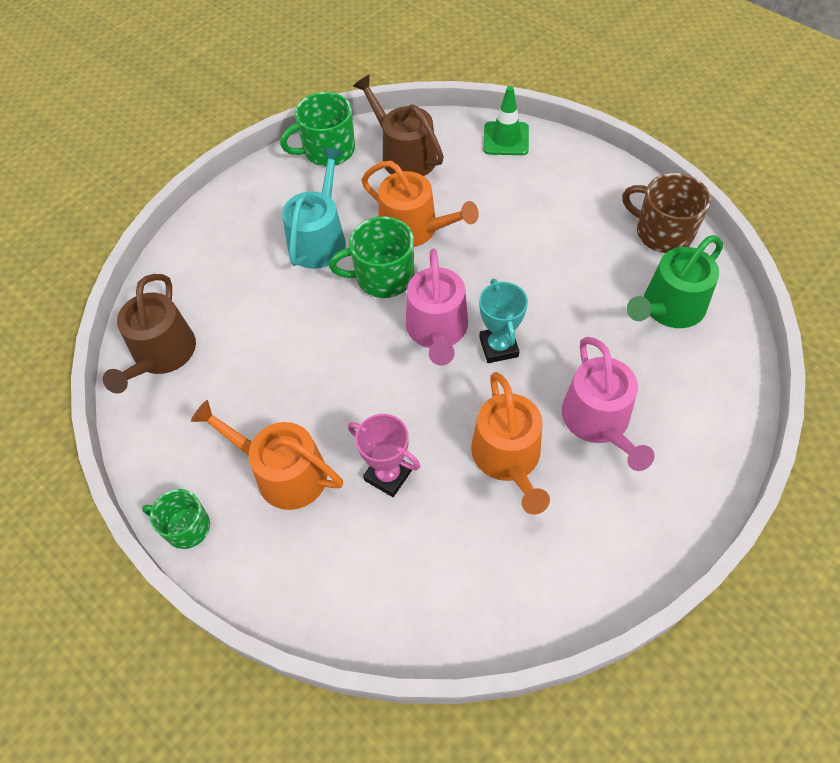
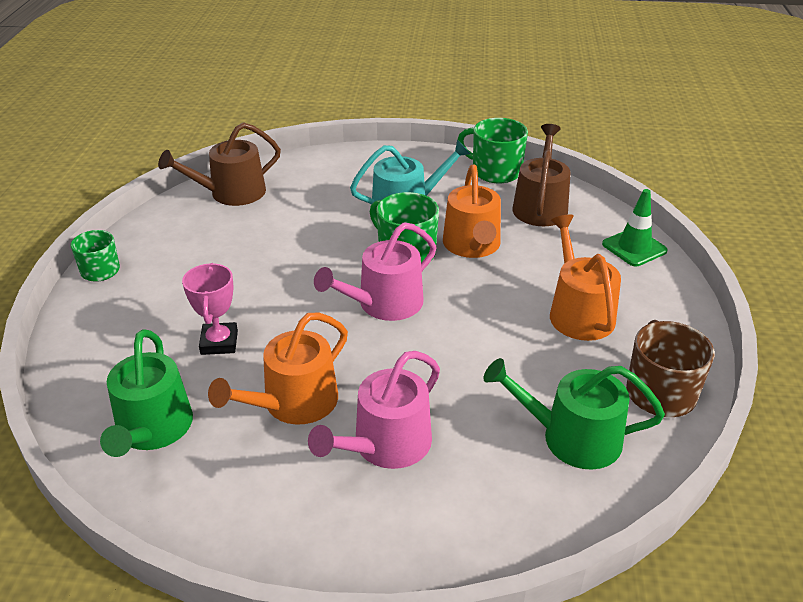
camera: 50 degrees right, 20 degrees down
orange watering can [191,400,343,510] -> orange watering can moved to [550,215,621,341]
turquoise trophy [479,279,528,363] -> none
none -> green watering can [100,329,193,457]

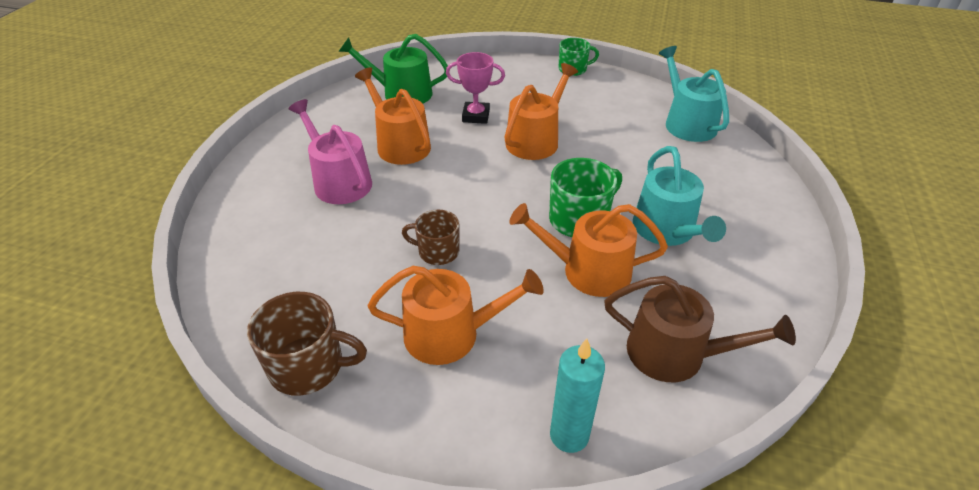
camera: 100 degrees right, 5 degrees up
brown watering can [158,122,281,206] -> turquoise watering can [659,46,729,142]
pink watering can [314,222,437,321] -> none
green mug [457,118,528,183] -> none
green watering can [484,358,665,470] -> none
green traffic cone [602,189,668,266] -> turquoise candle [550,339,605,453]
none -> brown mug [402,210,460,265]
none -> orange watering can [504,63,578,160]

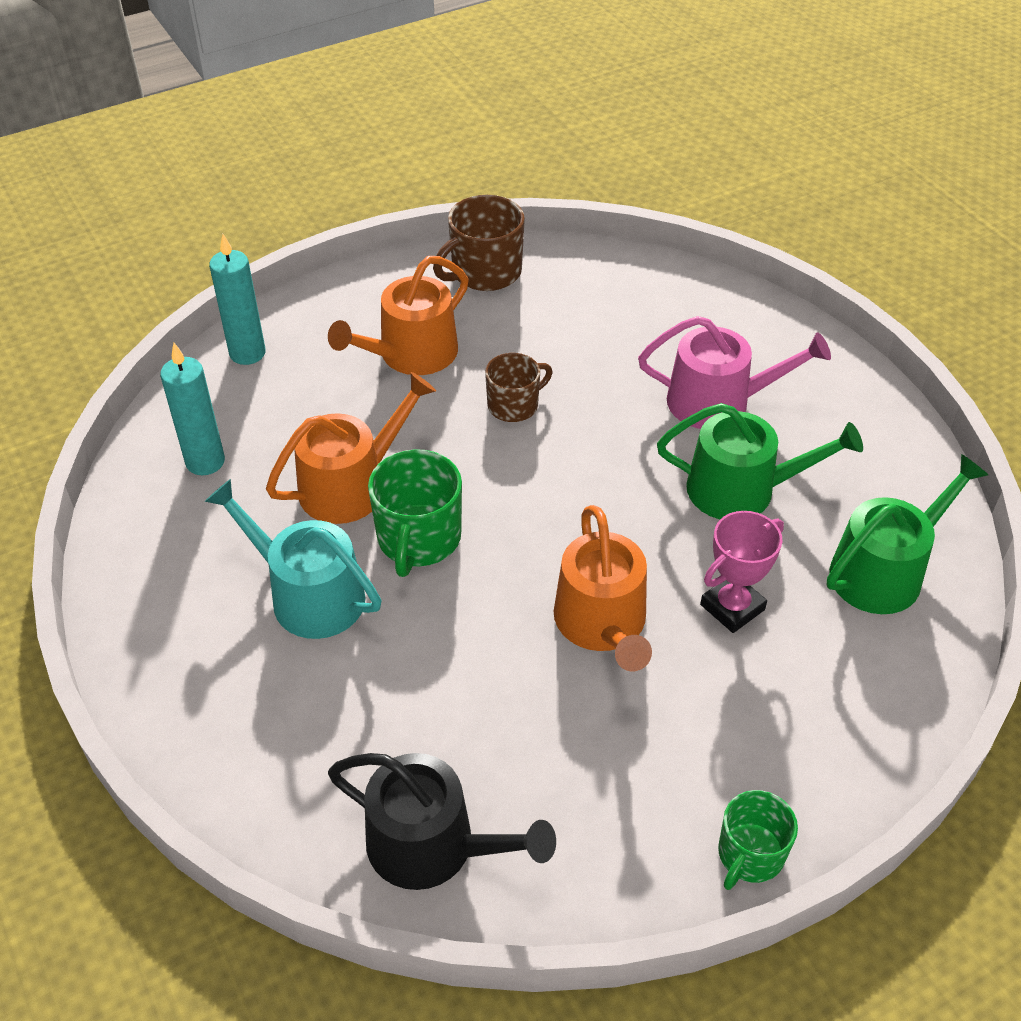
camera: 135 degrees right, 5 degrees up
orange watering can [355,67,431,165] -> green watering can [657,403,863,519]
brown watering can [604,276,796,382] -> turquoise candle [160,343,225,475]
turquoise watering can [659,46,729,142] -> black watering can [328,753,556,890]

